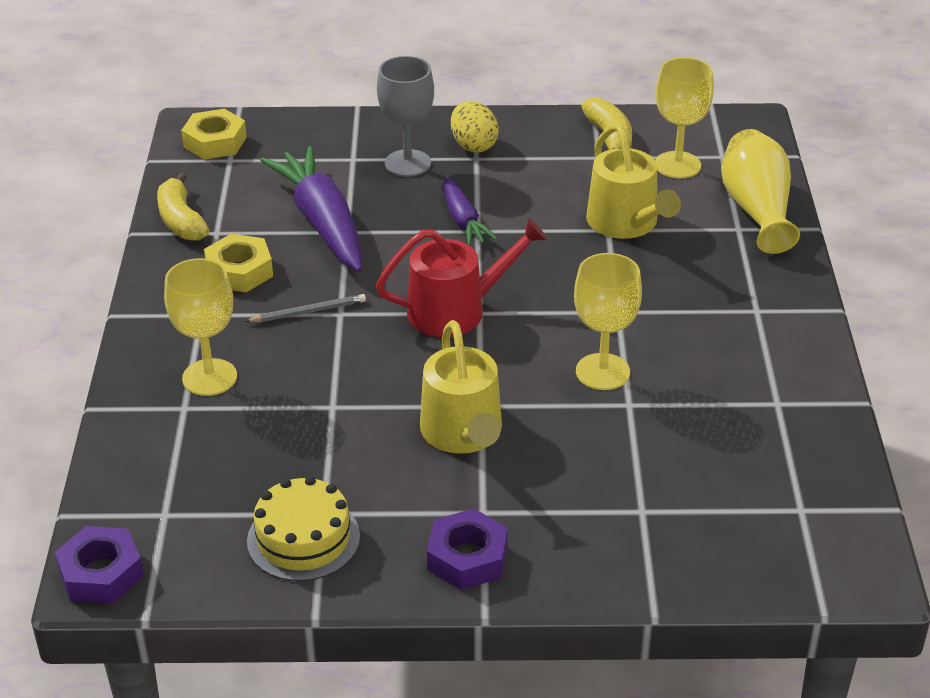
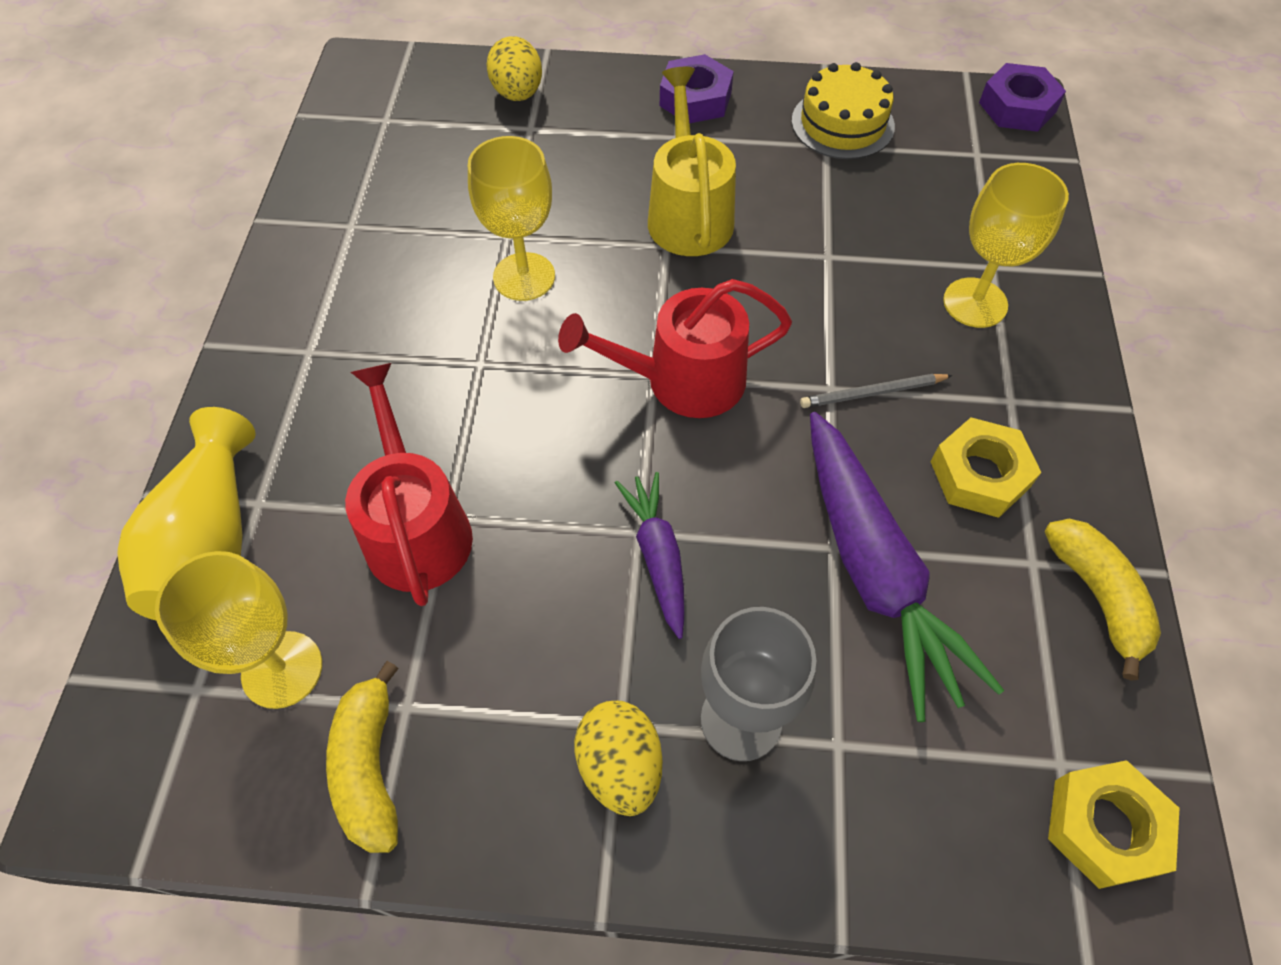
camera: 175 degrees left, 20 degrees up
yellow watering can [586,124,681,239] -> red watering can [345,363,473,606]
none -> yellow egg [486,36,542,101]

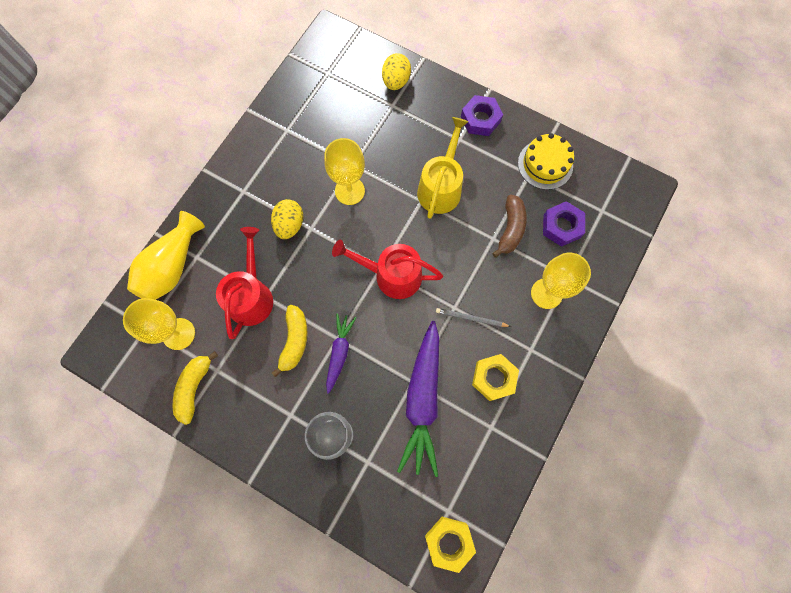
camera: 25 degrees right, 15 degrees up
yellow egg [574,701,662,816] -> yellow egg moved to [271,199,303,239]
purple nut [979,63,1066,132] -> purple nut moved to [543,201,585,247]
yellow banana [1045,519,1161,681] -> yellow banana moved to [272,305,308,377]
none -> brown banana [492,195,527,258]

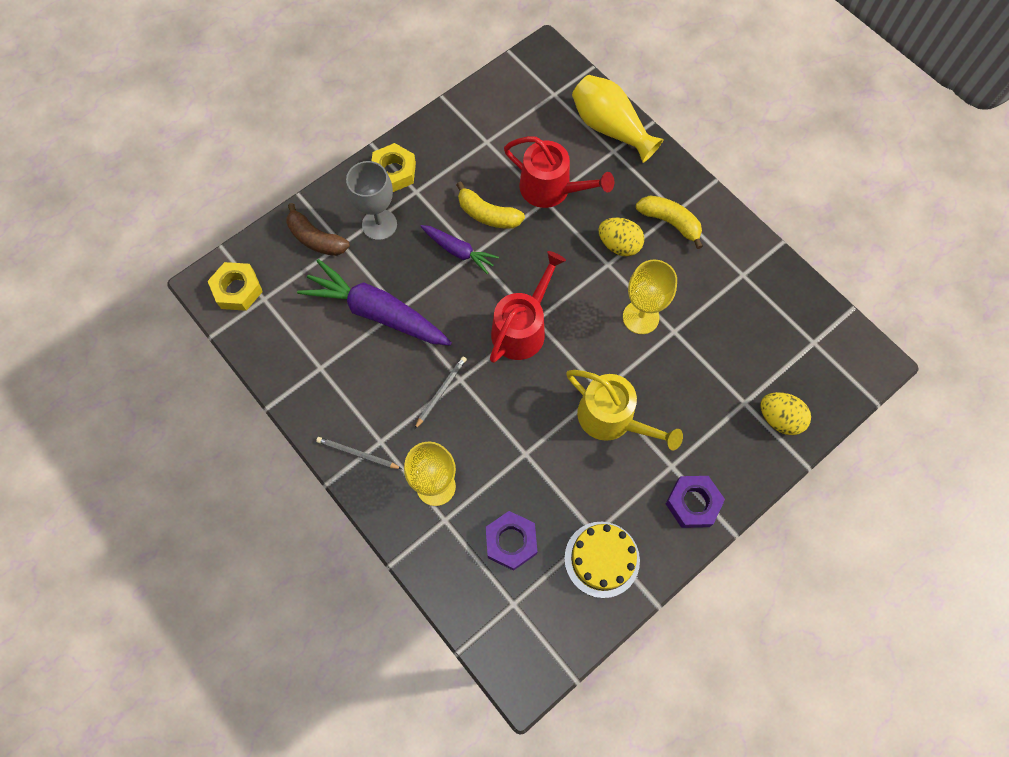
camera: 110 degrees right, 5 degrees down
yellow goblet [123,298,195,350] -> none
yellow banana [173,351,218,425] -> yellow banana moved to [636,196,703,249]
yellow nut [472,354,519,401] -> yellow nut moved to [371,143,416,192]
brown banana [492,195,527,258] -> brown banana moved to [286,203,350,256]
none -> grey pencil [316,437,402,469]

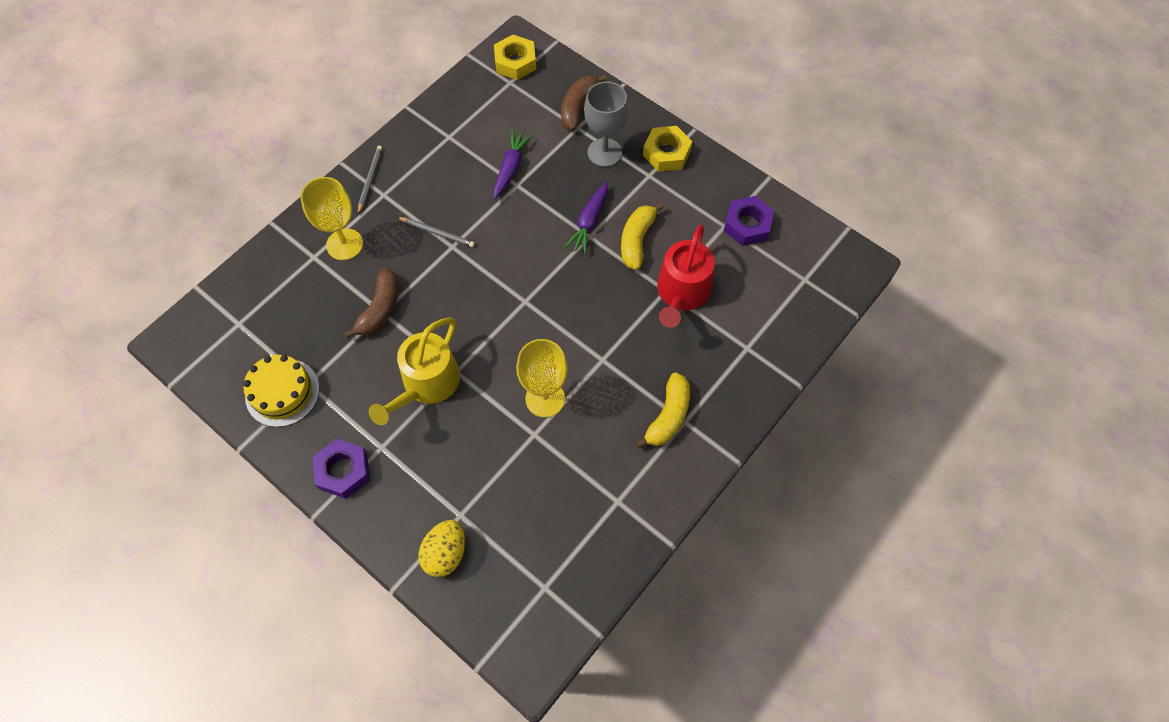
camera: 80 degrees right, 5 degrees down
purple carrot [297,259,452,345] -> purple carrot [493,130,532,199], size x0.54
purple nut [486,511,537,571] -> purple nut moved to [724,196,774,246]
red watering can [490,251,566,363] -> none
yellow vase [572,75,664,163] -> none
yellow egg [598,218,644,256] -> none
none -> brown banana [344,268,399,339]

